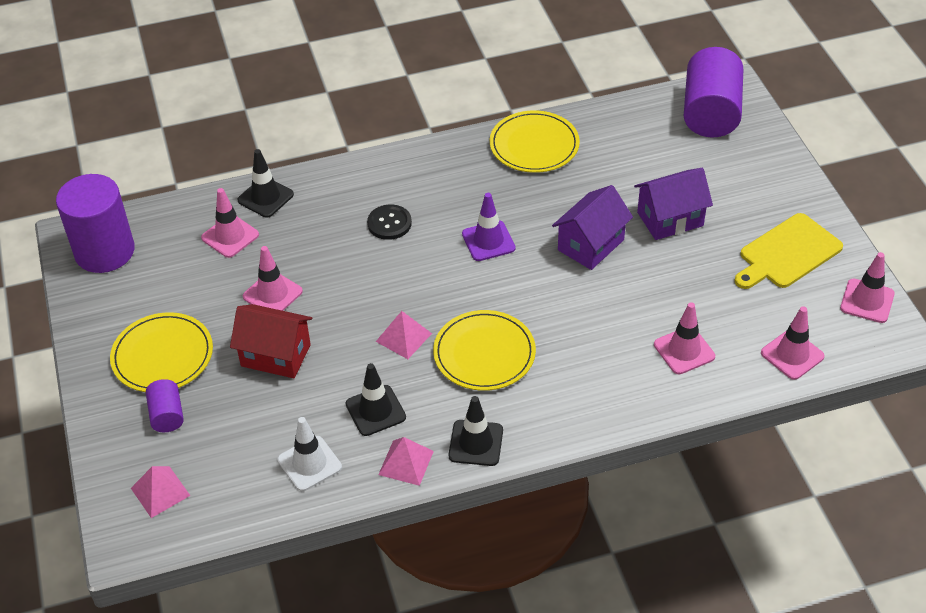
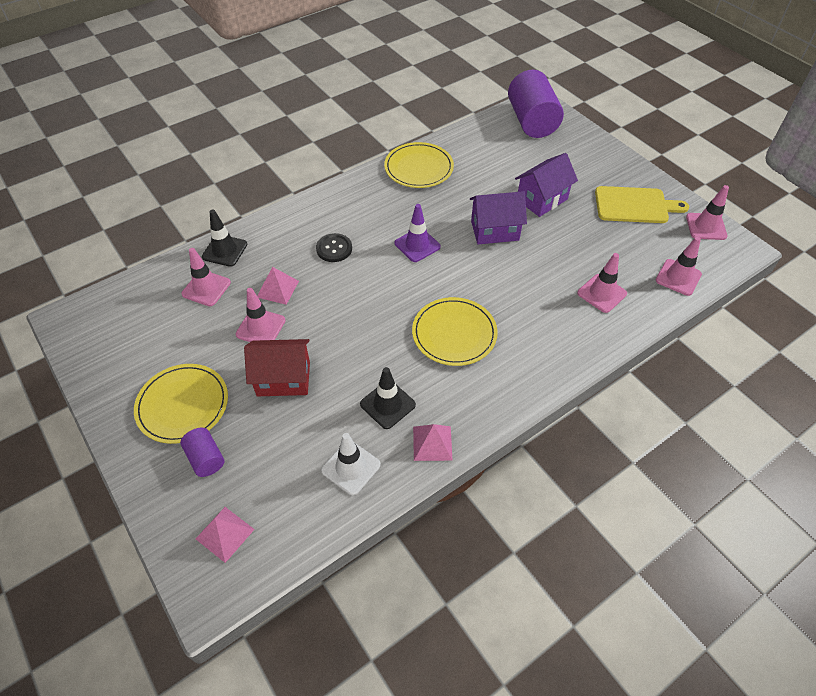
camera: 20 degrees left, 5 degrees up
purple cylinder [56,174,135,273] -> none
pink pyramid [376,311,432,359] -> pink pyramid moved to [257,267,299,305]
black traffic cone [449,396,503,466] -> none
purple house [552,185,633,270] -> purple house turned 60 degrees clockwise [470,191,527,244]
yellow cutting board [734,213,843,289] -> yellow cutting board turned 120 degrees counterclockwise [595,186,689,223]

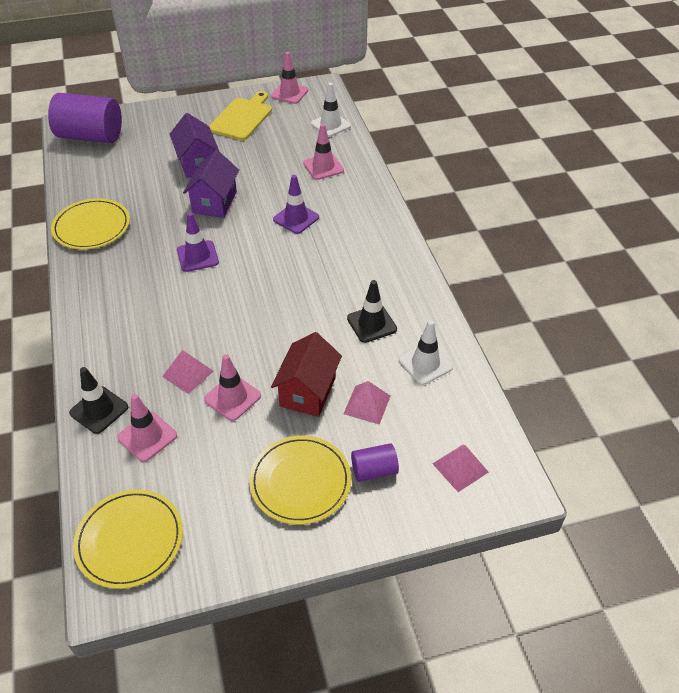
camera: 70 degrees left, 5 degrees down
black button [316,233,352,262] -> none
yellow plate [412,297,498,366] -> yellow plate moved to [73,489,183,589]
pink pyramid [413,424,453,461] -> pink pyramid moved to [344,381,390,425]
pink traffic cone [656,237,702,296] -> white traffic cone [311,83,351,137]
none -> purple traffic cone [273,175,319,234]

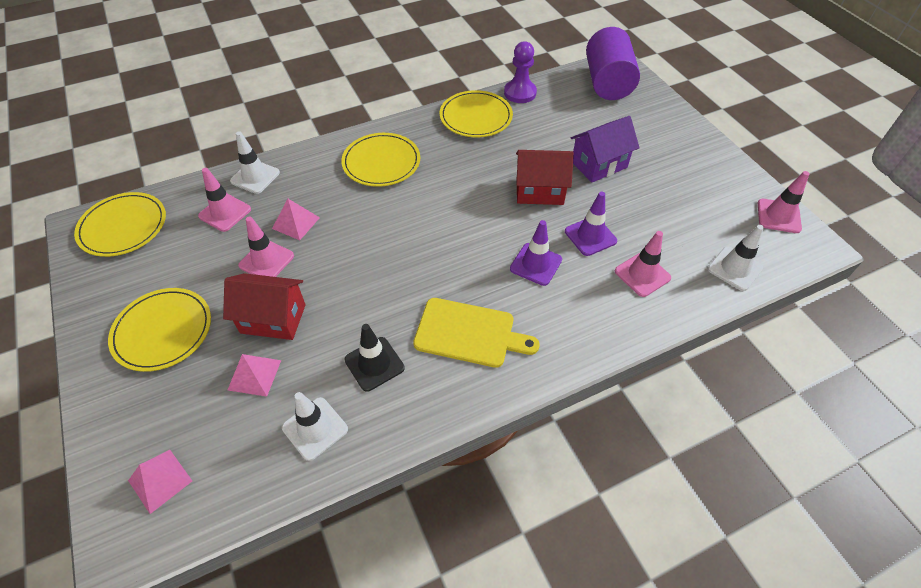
camera: 80 degrees right, 5 degrees up
black traffic cone [69,367,128,434] -> white traffic cone [230,131,280,194]
purple traffic cone [177,212,219,272] -> purple traffic cone moved to [565,191,617,256]
purple house [183,150,239,218] -> red house [516,150,574,205]
yellow cutting board [209,91,272,140] -> yellow cutting board moved to [413,298,540,368]
purple cylinder [351,443,399,482] -> none
none -> yellow plate [341,133,420,187]
none -> purple pawn [504,41,537,103]

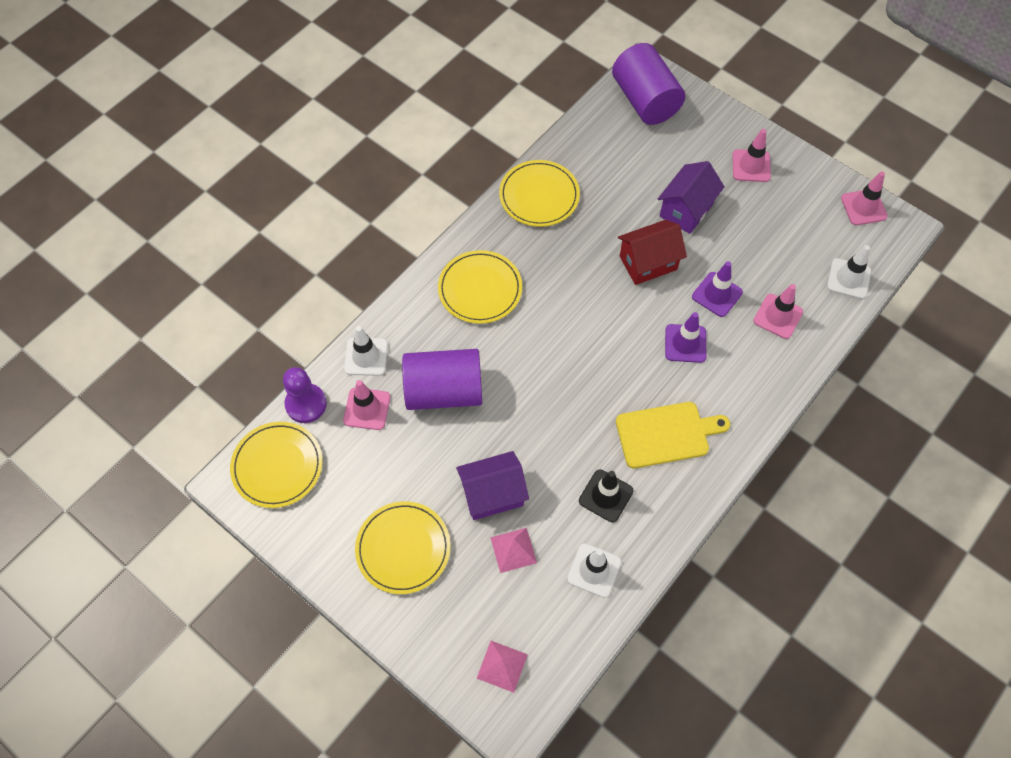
camera: 25 degrees left, 10 degrees up
red house [223,273,306,340] -> purple house [456,451,529,520]
pink traffic cone [238,217,294,277] -> pink traffic cone moved to [732,129,771,182]
pink pyramid [272,199,320,240] -> purple cylinder [402,349,482,410]
purple pawn [504,41,537,103] -> purple pawn moved to [283,367,327,423]

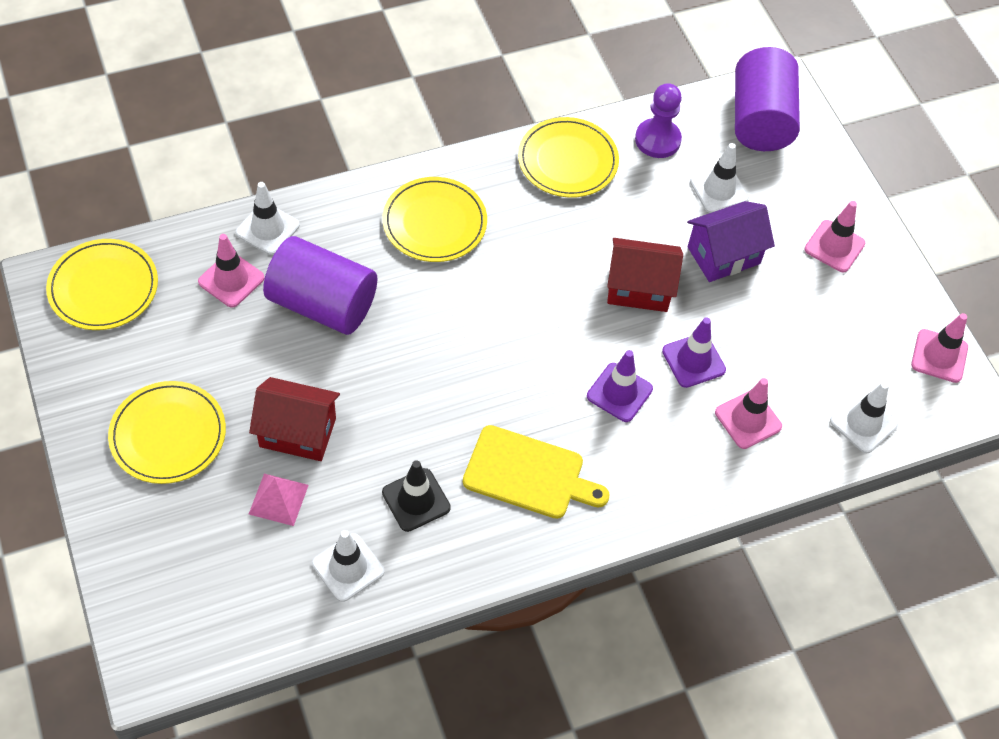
camera: 25 degrees right, 5 degrees down
purple pawn [283,367,327,423] -> purple pawn moved to [635,83,682,158]
purple house [456,451,529,520] -> red house [249,377,340,461]
pink pyramid [477,641,528,693] -> none
none -> white traffic cone [690,143,749,213]

